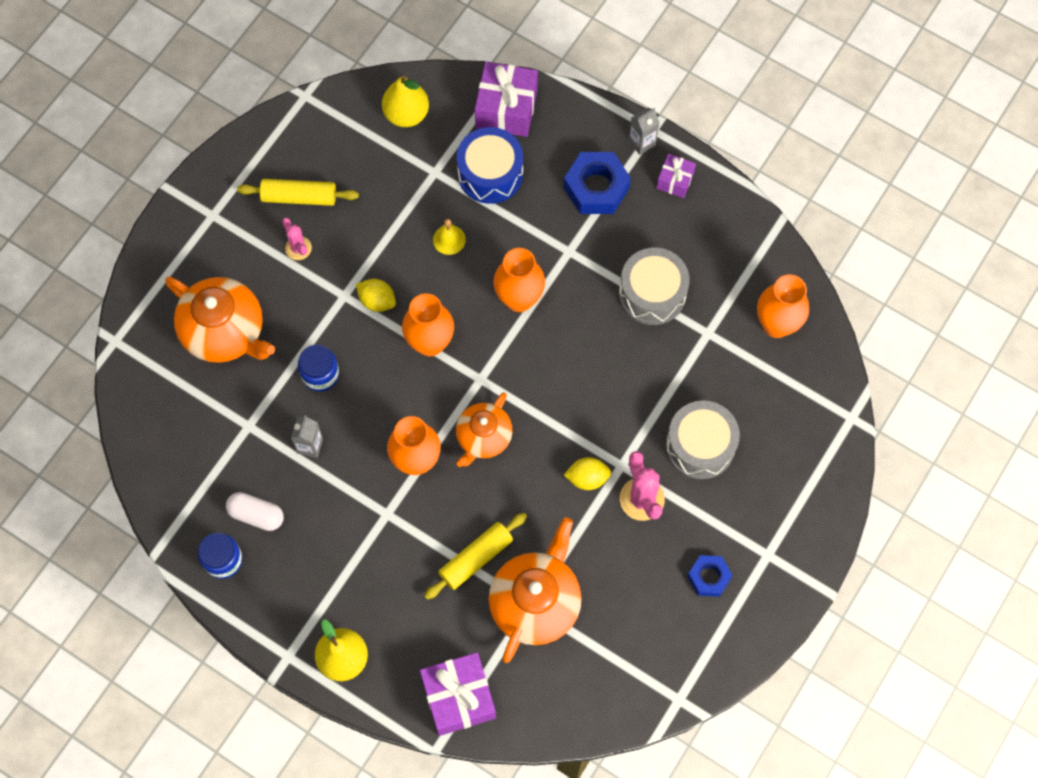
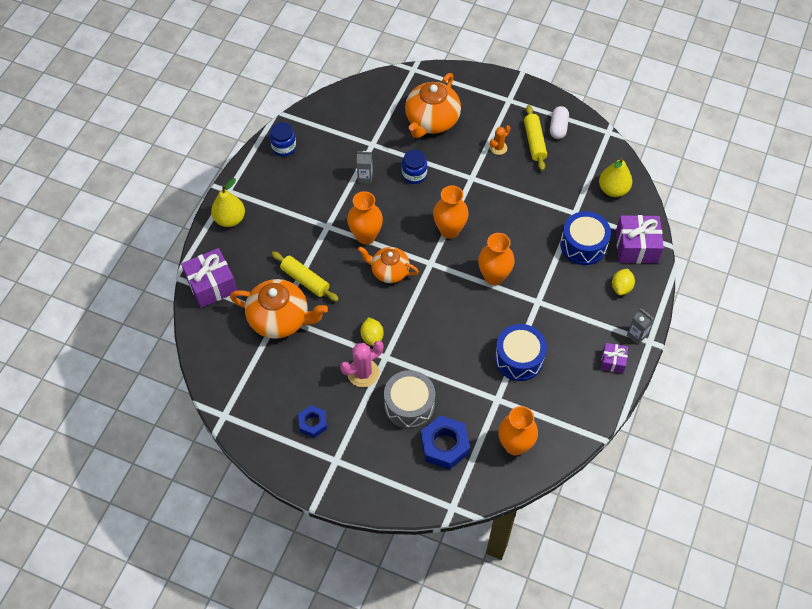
camera: 80 degrees right, 10 degrees down
white capsule [226,492,284,531] -> white capsule moved to [550,106,569,139]
pink cactus [282,218,312,260] -> orange cactus [490,125,510,155]
yellow lemon [356,279,396,312] -> yellow lemon moved to [612,268,635,295]
yellow bell [433,219,466,255] -> none
blue nut [564,152,631,214] -> blue nut moved to [421,415,470,470]
grey drum [619,248,690,325] -> blue drum [495,324,547,381]

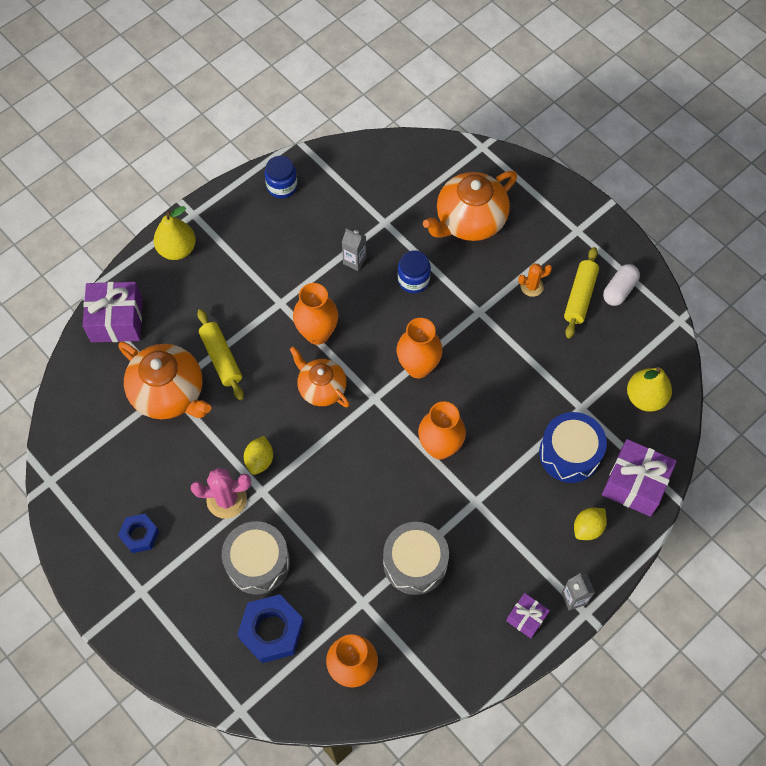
camera: 25 degrees right, 5 degrees up
blue drum [495,324,547,381] -> grey drum [383,522,449,595]

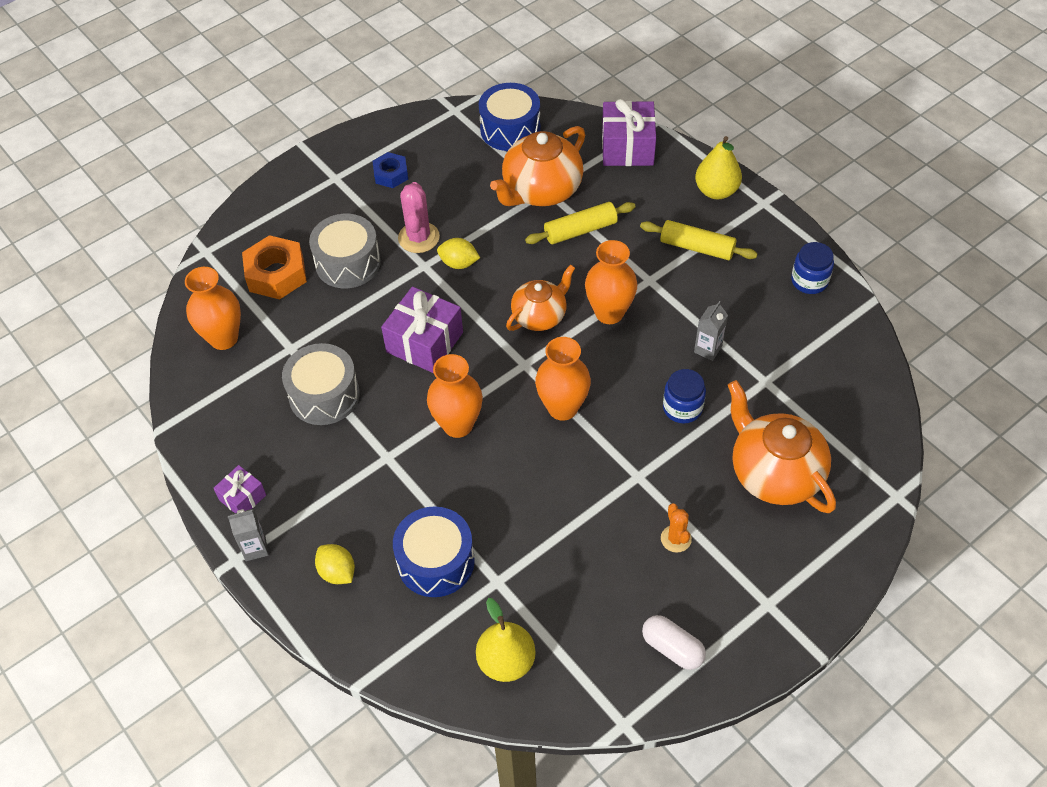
camera: 95 degrees right, 10 degrees down
blue nut [237,594,304,663] -> orange nut [242,235,307,299]
yellow rolling pin [564,247,599,338] -> yellow rolling pin moved to [640,220,758,260]
purple gift [602,439,677,517] -> purple gift moved to [381,287,463,373]
none -> blue drum [479,83,541,151]

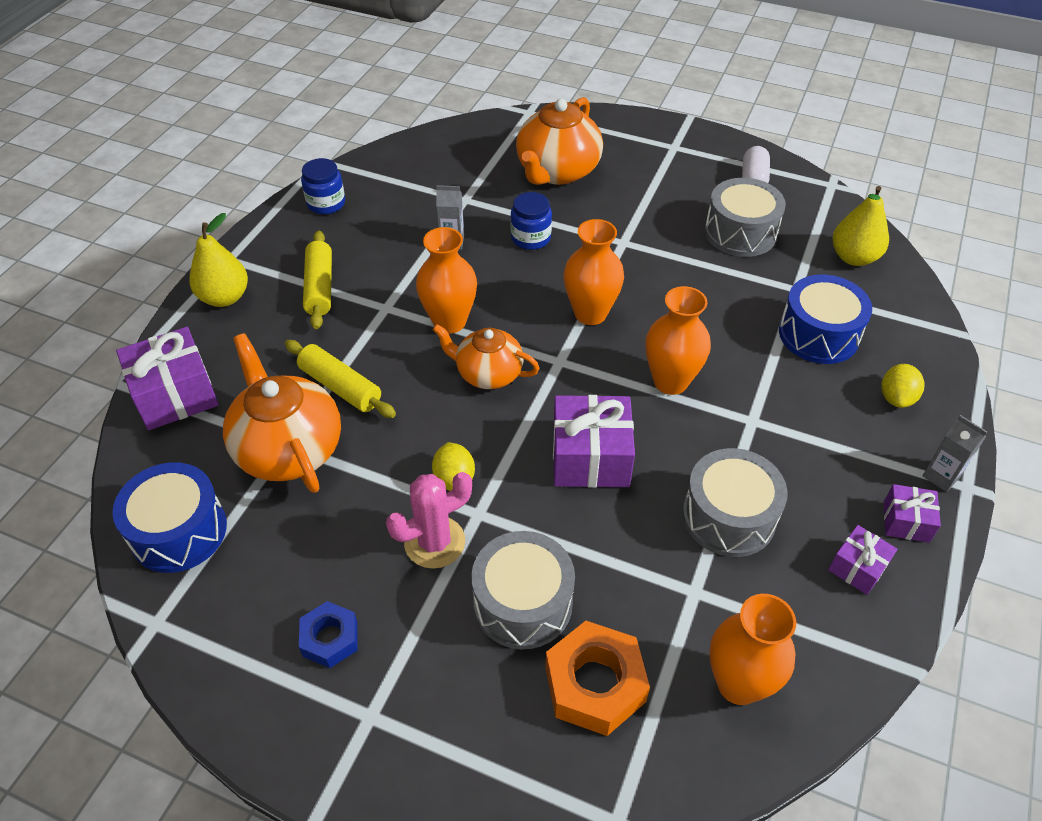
camera: 120 degrees left, 5 degrees down
orange teapot [490,126,585,206] -> orange teapot turned 135 degrees counterclockwise [223,333,341,493]
orange cactus [661,503,692,552] -> none
none -> grey drum [705,178,786,257]
none -> purple gift [828,525,897,595]

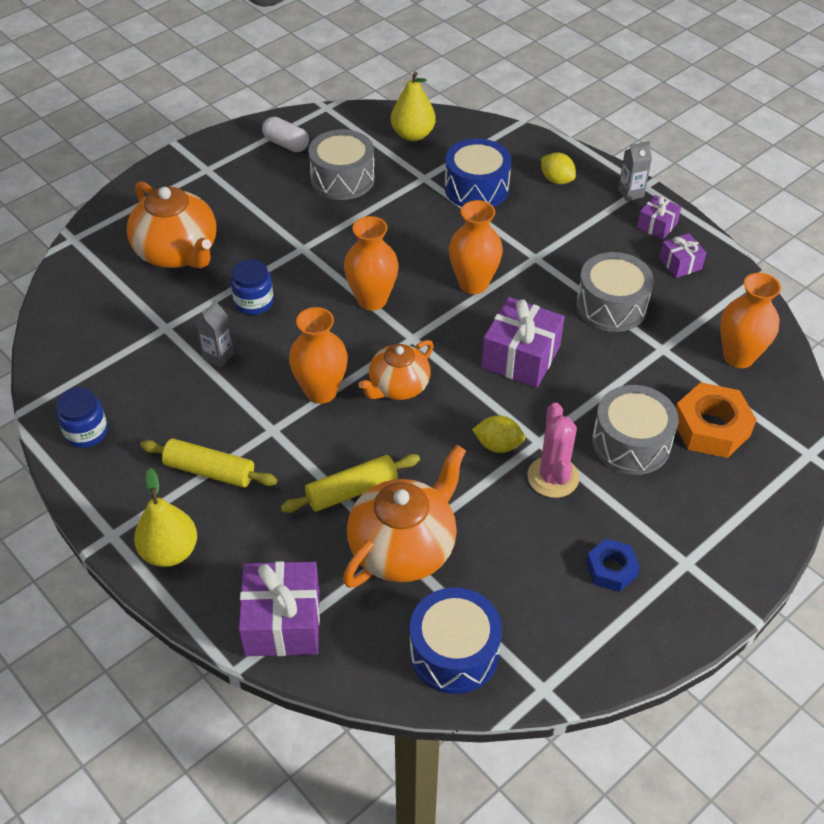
camera: 65 degrees left, 0 degrees up
orange teapot [223,333,341,493] -> orange teapot turned 135 degrees clockwise [343,445,466,588]

